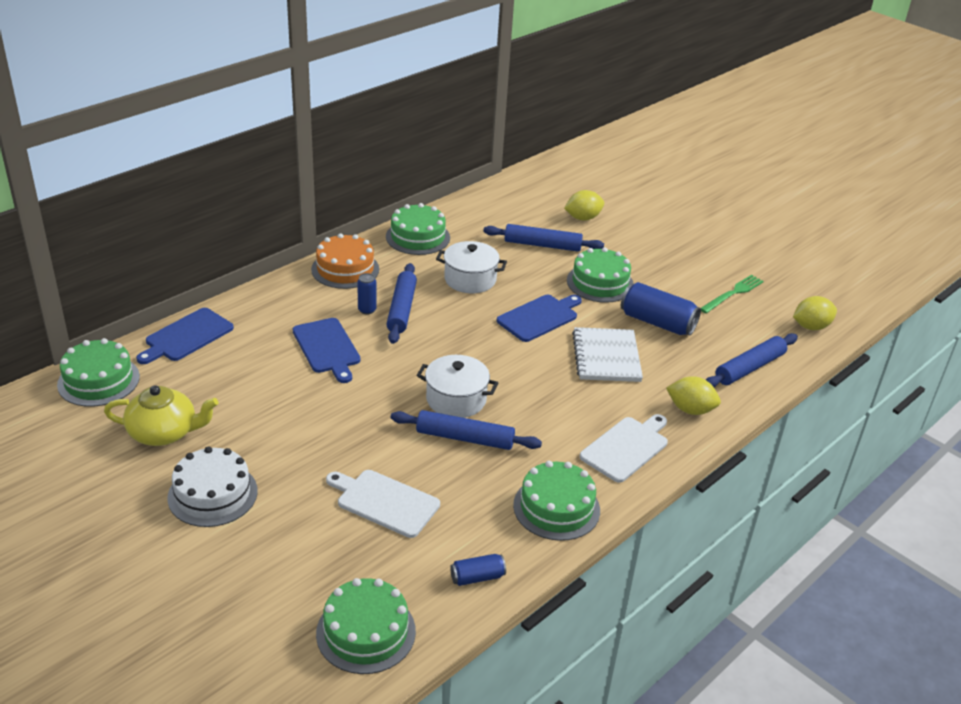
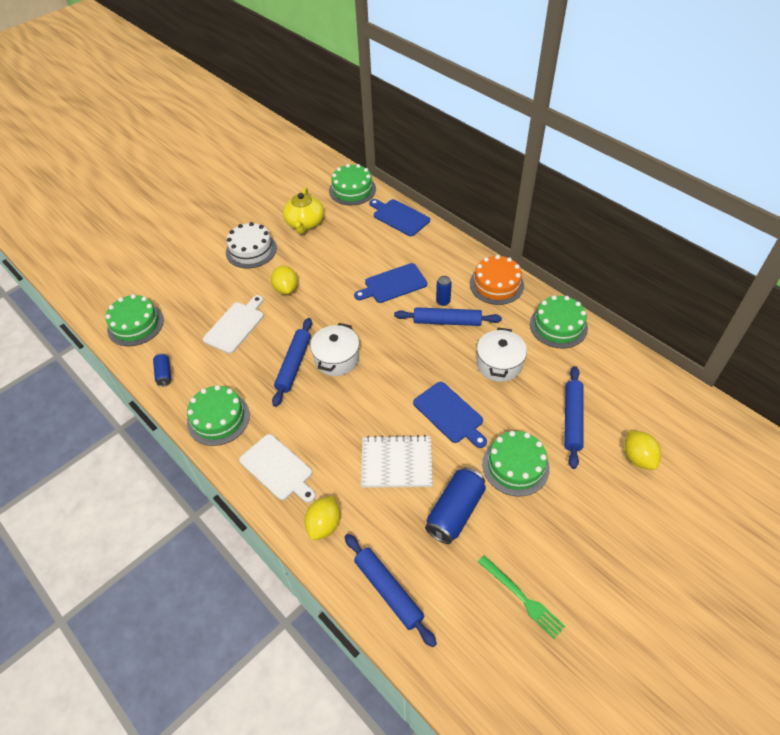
camera: 95 degrees right, 15 degrees up
yellow lemon [793,296,837,330] -> yellow lemon moved to [271,266,298,295]

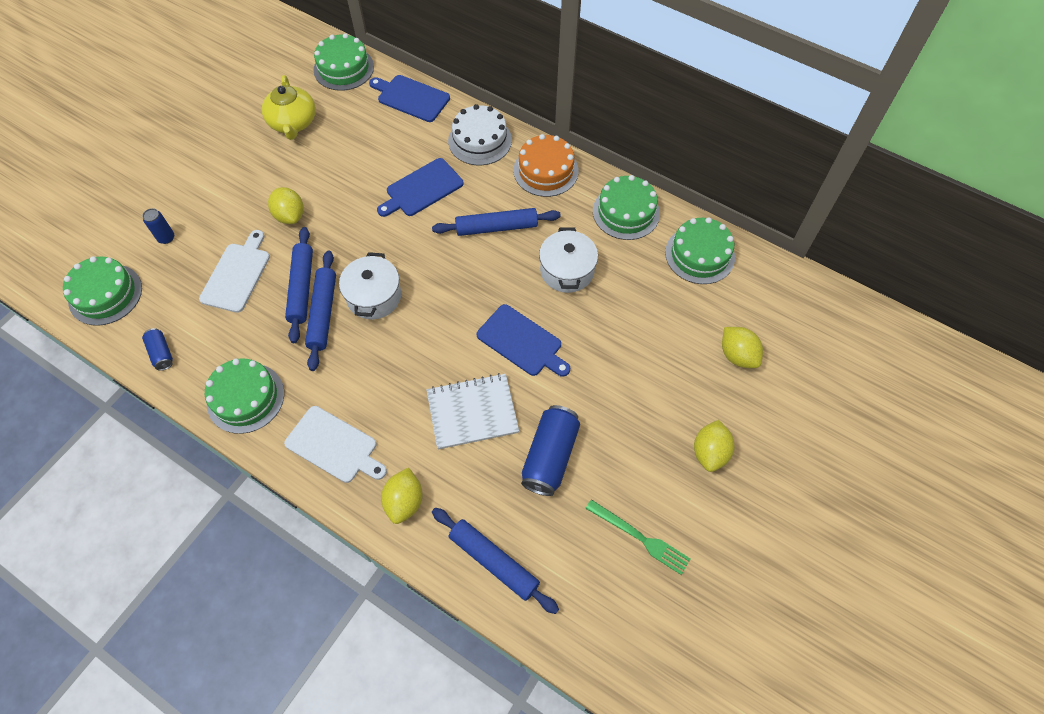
camera: 15 degrees left, 10 degrees up
white cake [226,222,277,268] -> white cake moved to [448,104,512,165]
blue can [436,276,452,306] -> blue can moved to [142,208,174,244]
green cake [482,431,550,496] -> green cake moved to [665,217,735,284]
blue rolling pin [564,366,584,469] -> blue rolling pin moved to [285,227,313,343]
none -> yellow lemon [694,420,735,472]

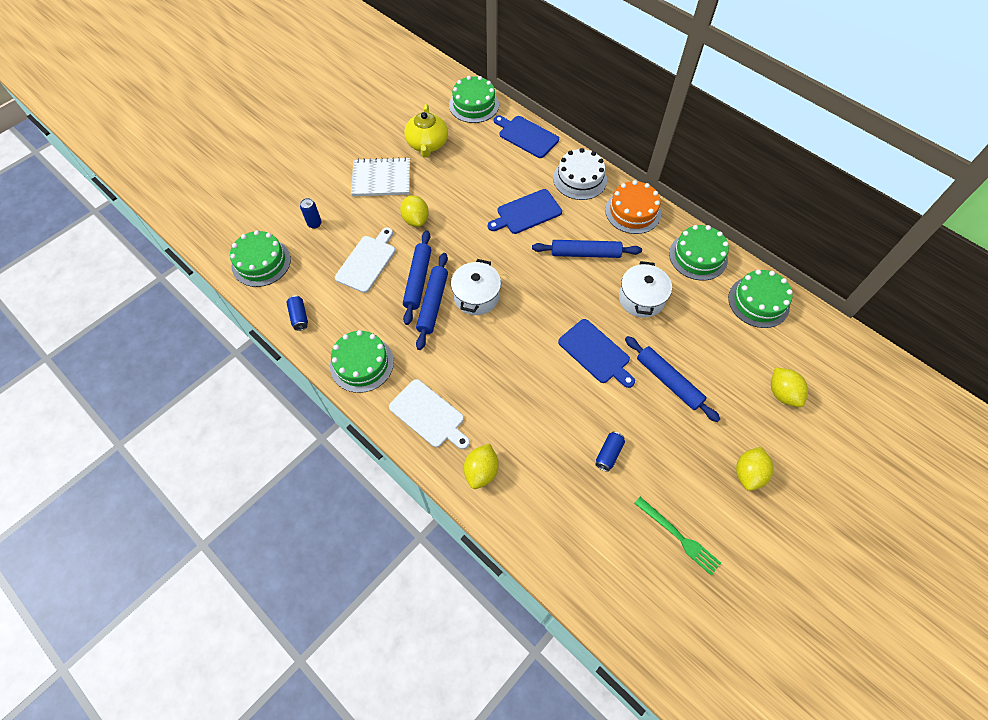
camera: 10 degrees right, 0 degrees up
white notebook [426,373,519,449] -> white notebook moved to [351,157,410,196]
blue rolling pin [432,508,559,614] -> blue rolling pin moved to [625,336,720,422]
blue can [521,405,580,496] -> blue can [595,431,625,472], size x0.53

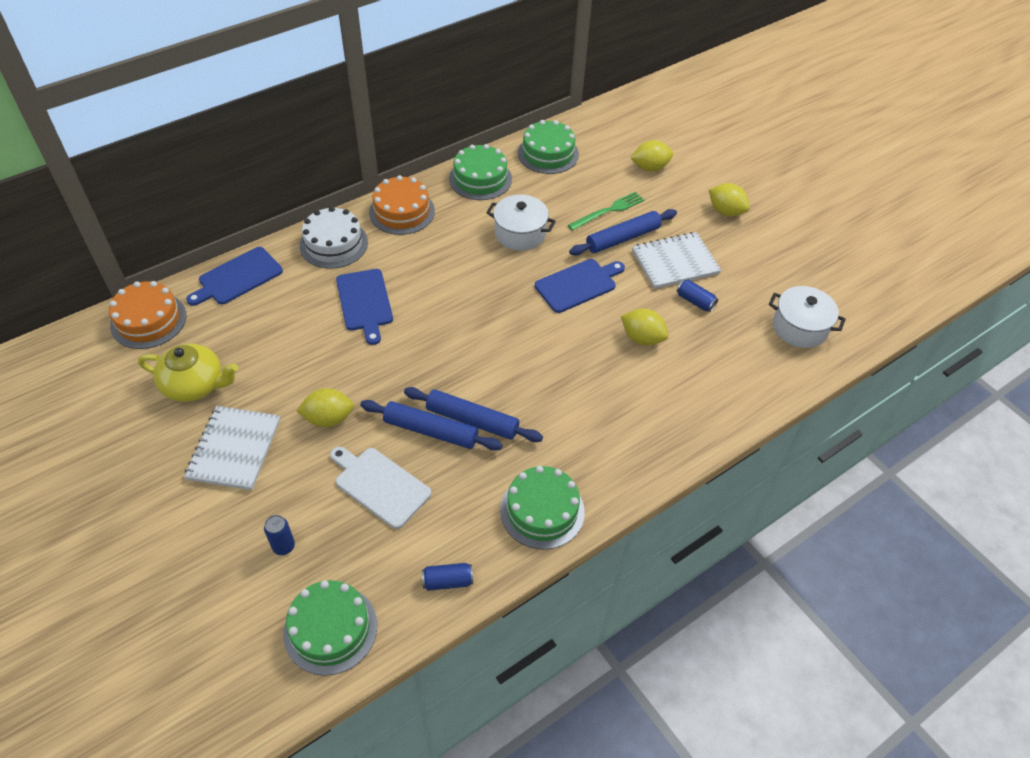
camera: 80 degrees left, 10 degrees down
white cutting board [389,379,470,449] -> none
green cake [449,76,499,123] -> orange cake [109,281,186,349]
white pot [451,259,501,315] -> white pot moved to [769,286,846,348]
yellow lemon [464,443,498,489] -> yellow lemon moved to [621,309,669,346]
blue rolling pin [532,240,642,258] -> none
green fork [634,497,721,576] -> green fork moved to [568,192,644,230]
none -> white notebook [632,232,721,289]

